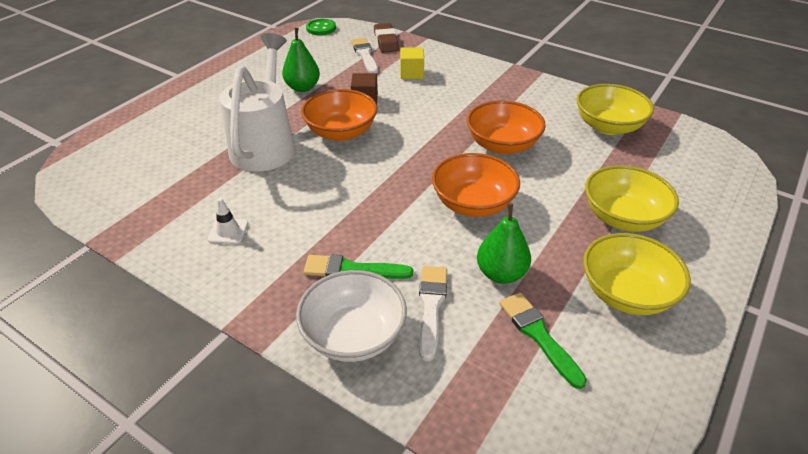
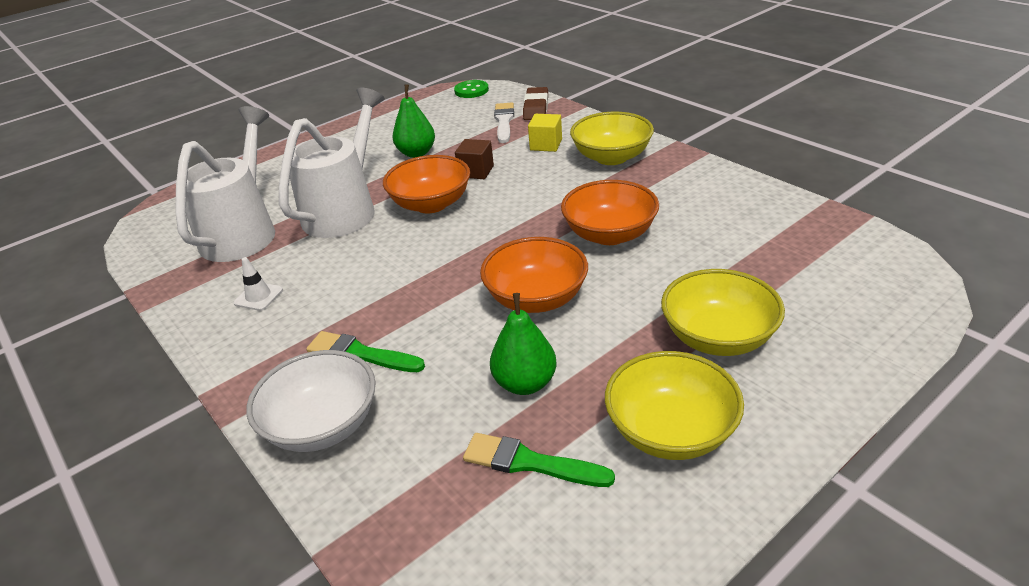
camera: 20 degrees right, 5 degrees down
white brush [419,266,447,361] -> none
green brush [499,292,587,389] -> green brush turned 60 degrees counterclockwise [463,433,615,487]
yellow bowl [577,84,654,135] -> yellow bowl moved to [570,112,654,165]
none -> white watering can [176,106,275,262]

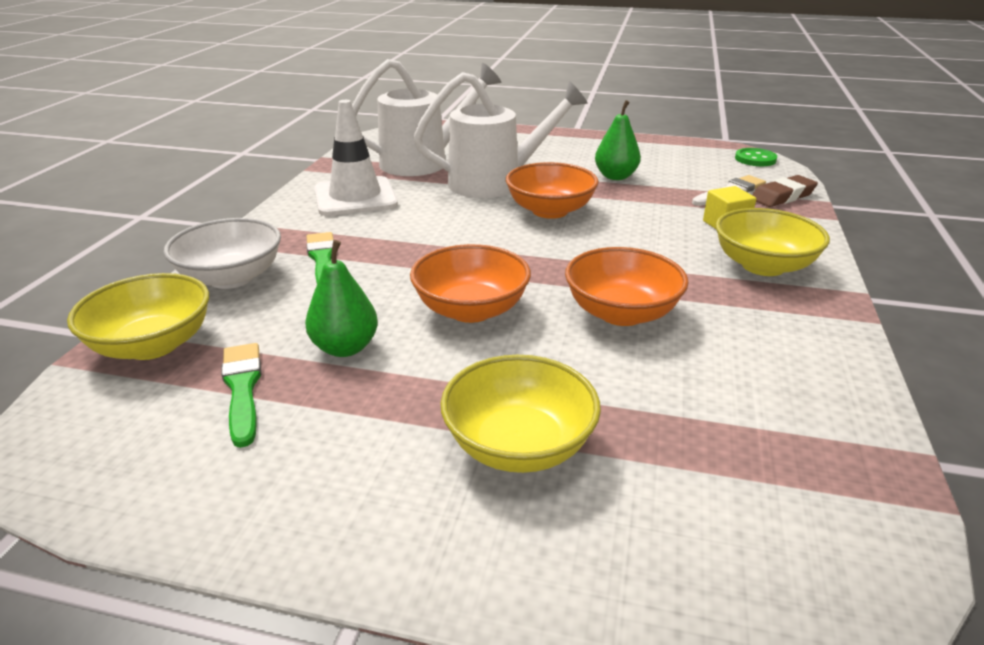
camera: 50 degrees right, 5 degrees down
white traffic cone [234,257,283,311] -> white traffic cone [314,100,398,216], size x2.32
brown cube [455,139,494,179] -> none
yellow bowl [605,351,744,460] -> yellow bowl moved to [67,273,209,360]

